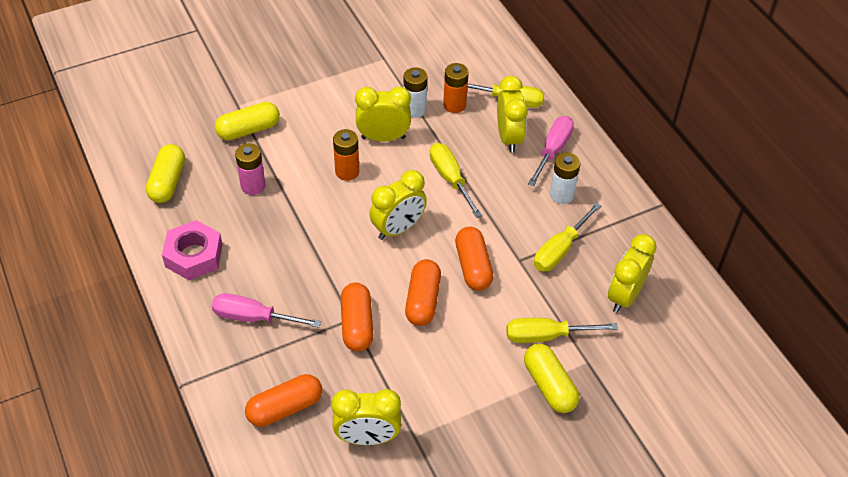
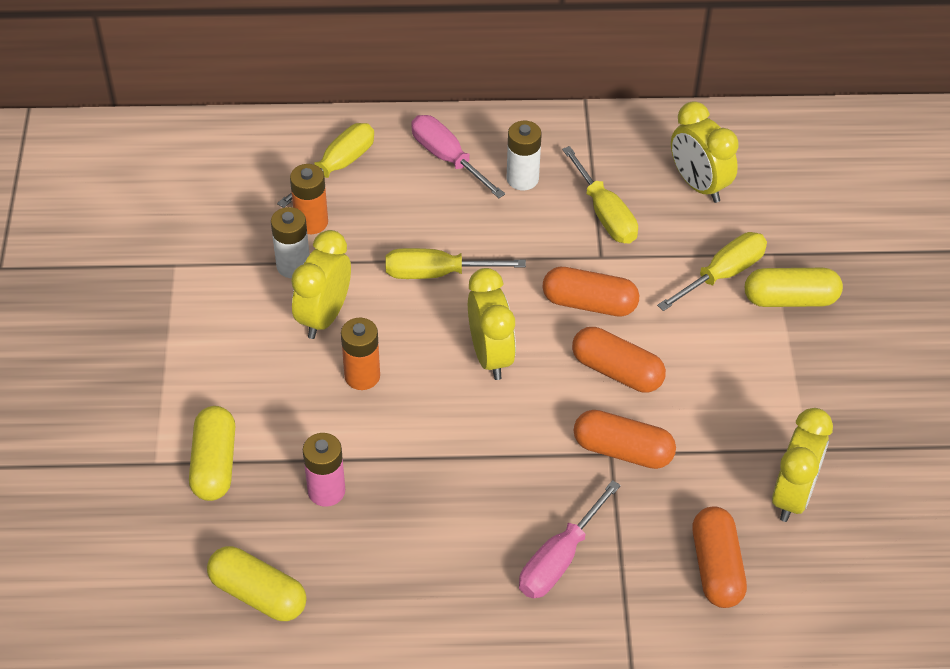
camera: 65 degrees left, 0 degrees up
pink nut [162,220,223,280] -> none
yellow clock [497,76,528,153] -> none
yellow screwdriver [506,318,618,343] -> yellow screwdriver turned 150 degrees counterclockwise [657,232,767,311]

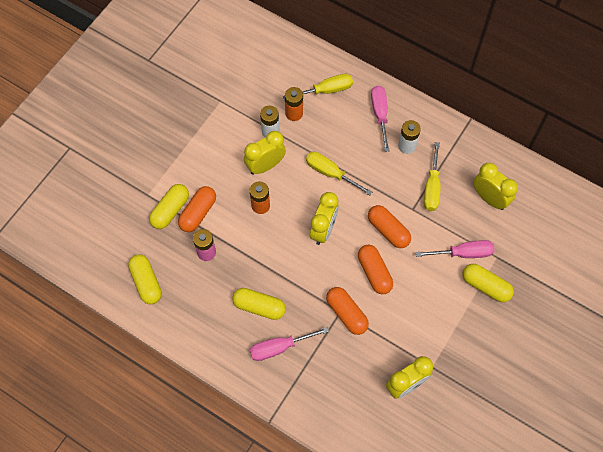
camera: 35 degrees right, 15 degrees up
yellow screwdriver [657,232,767,311] -> pink screwdriver [416,240,494,258]
yellow clock [671,101,739,203] -> yellow clock turned 135 degrees clockwise [473,163,518,210]
orange capsule [692,507,747,608] -> orange capsule moved to [178,186,216,232]
none -> yellow capsule [232,288,286,320]

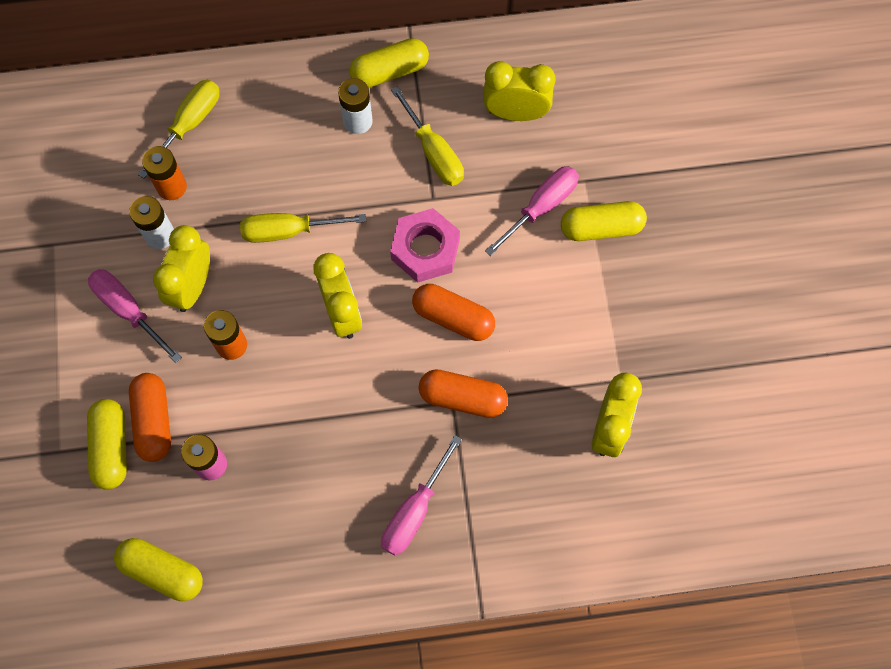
camera: 40 degrees left, 5 degrees up
yellow capsule [232,288,286,320] -> yellow capsule moved to [349,38,429,88]
orange capsule [368,205,411,248] -> pink nut [390,208,460,283]
pink screwdriver [371,86,389,152] -> pink screwdriver moved to [88,269,182,363]

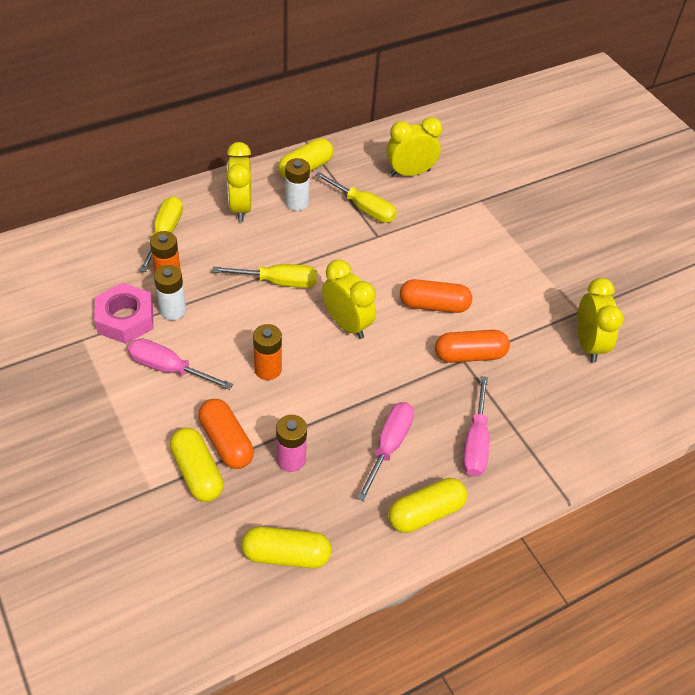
camera: 25 degrees left, 20 degrees down
yellow clock [153,225,210,312] -> yellow clock moved to [227,142,251,222]
yellow screwdriver [240,213,366,243] -> yellow screwdriver turned 150 degrees counterclockwise [212,264,317,288]
pink nut [390,208,460,283] -> pink nut moved to [94,283,153,344]
pink screwdriver [485,166,579,256] -> pink screwdriver moved to [357,402,414,501]
yellow capsule [561,201,647,241] -> yellow capsule moved to [388,478,467,533]

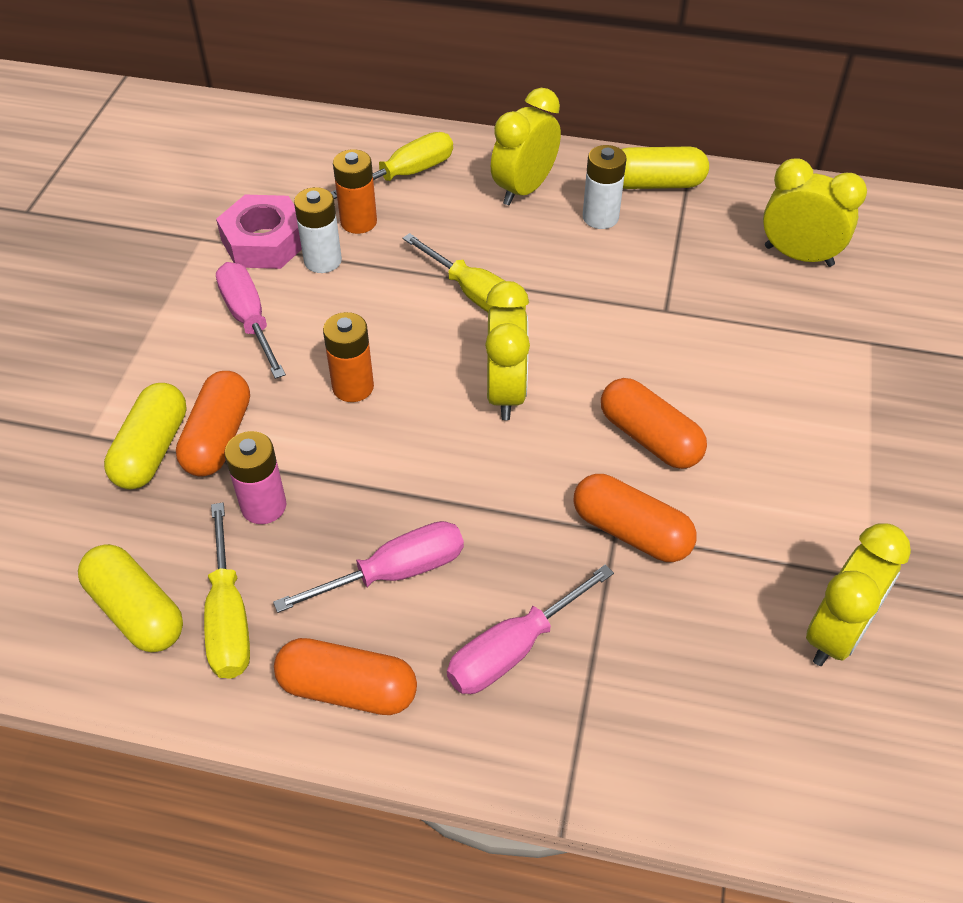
camera: 45 degrees right, 0 degrees up
yellow screwdriver [315,172,397,223] -> yellow screwdriver moved to [204,503,250,679]
yellow capsule [388,478,467,533] -> orange capsule [274,638,417,715]

